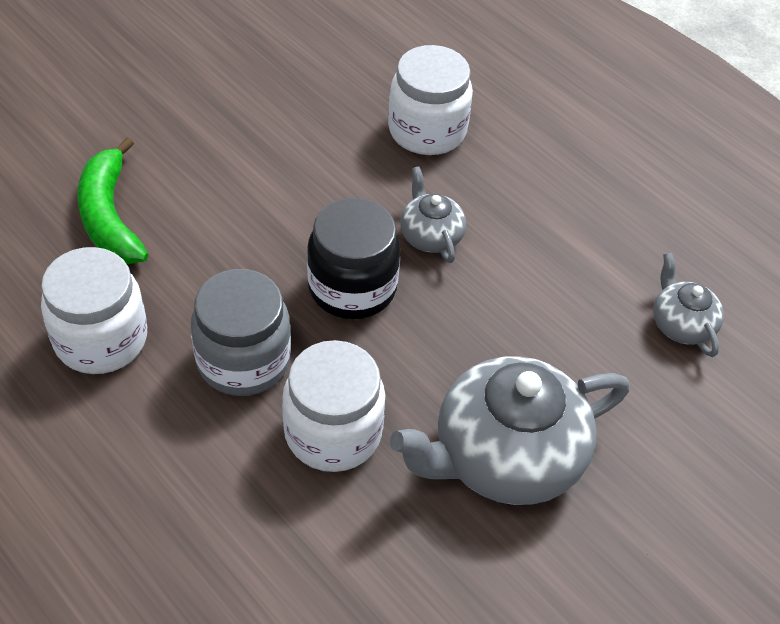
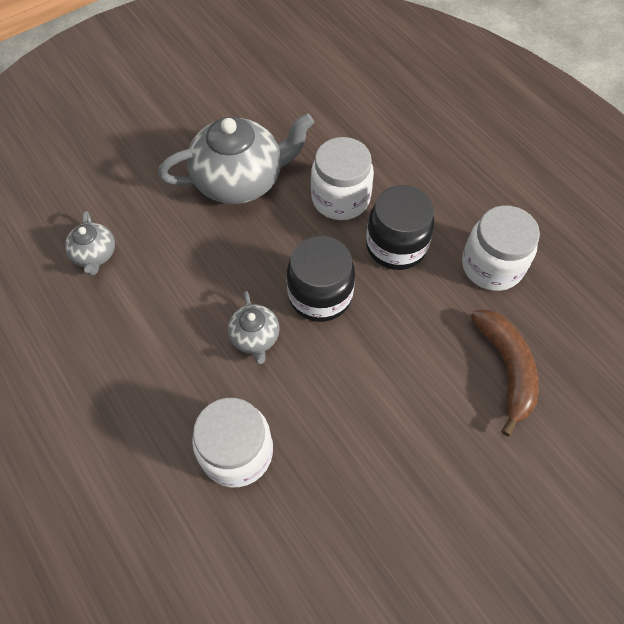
camera: 170 degrees left, 10 degrees up
green banana [77,137,149,264] -> brown banana [471,310,539,436]
grey jar [191,269,291,396] -> black jar [366,185,434,270]

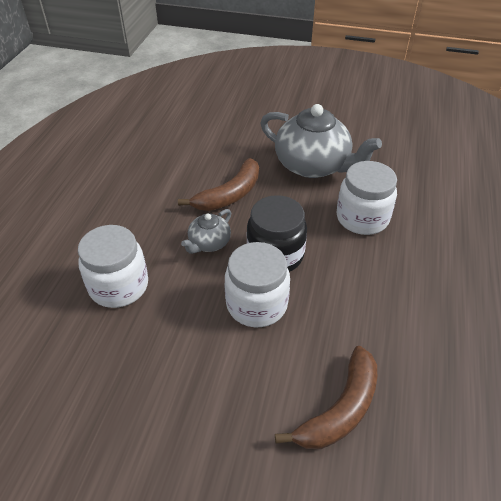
camera: 50 degrees right, 15 degrees down
grey teapot [65,211,115,276] -> none
black jar [366,185,434,270] -> none
white jar [462,205,540,291] -> white jar moved to [225,242,290,327]
none -> brown banana [178,158,259,211]

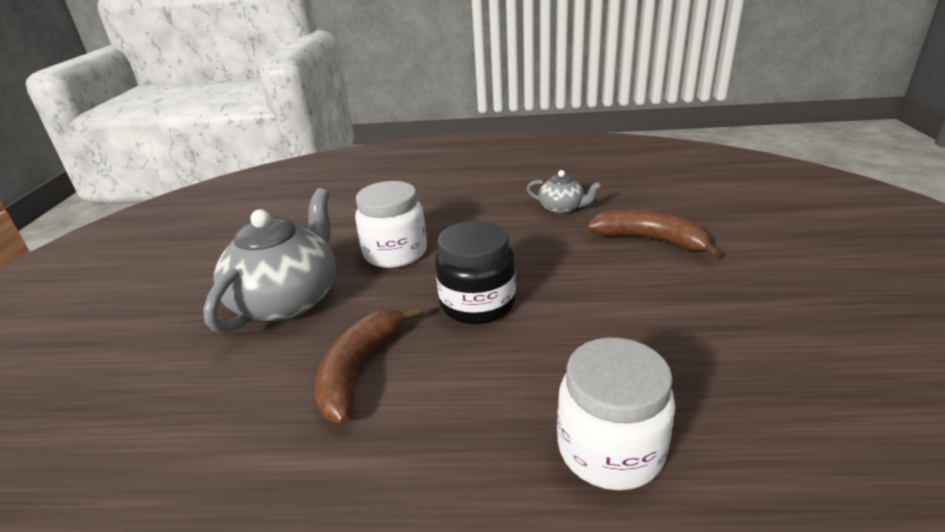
camera: 100 degrees left, 15 degrees down
brown banana [178,158,259,211] -> brown banana turned 105 degrees counterclockwise [315,305,421,424]
grey teapot [181,209,231,254] -> grey teapot moved to [527,170,602,214]
white jar [225,242,290,327] -> none

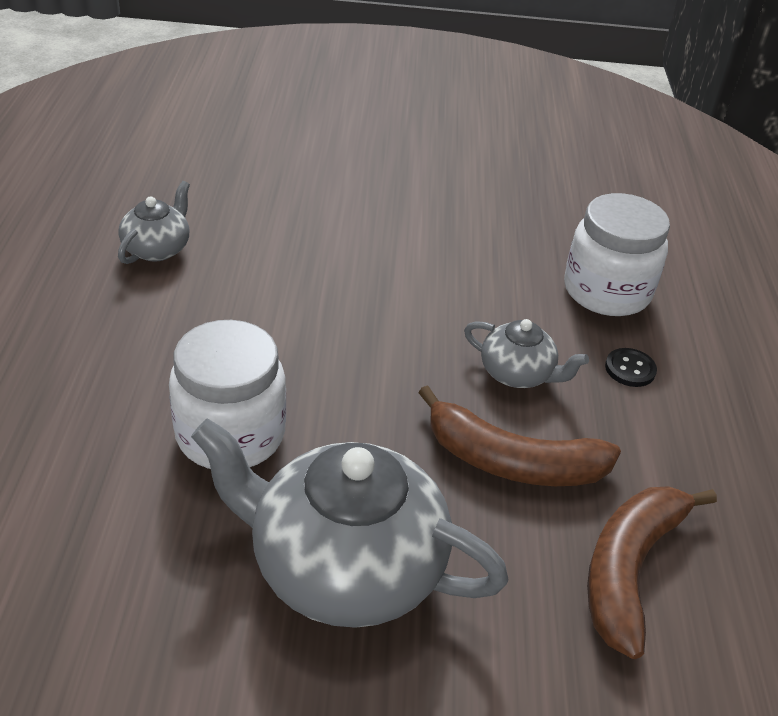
camera: 95 degrees left, 10 degrees up
black jar [435,221,516,324] -> none
brown banana [587,209,721,258] -> brown banana moved to [587,486,717,659]
none -> grey teapot [464,319,589,388]
none -> black button [605,348,657,387]

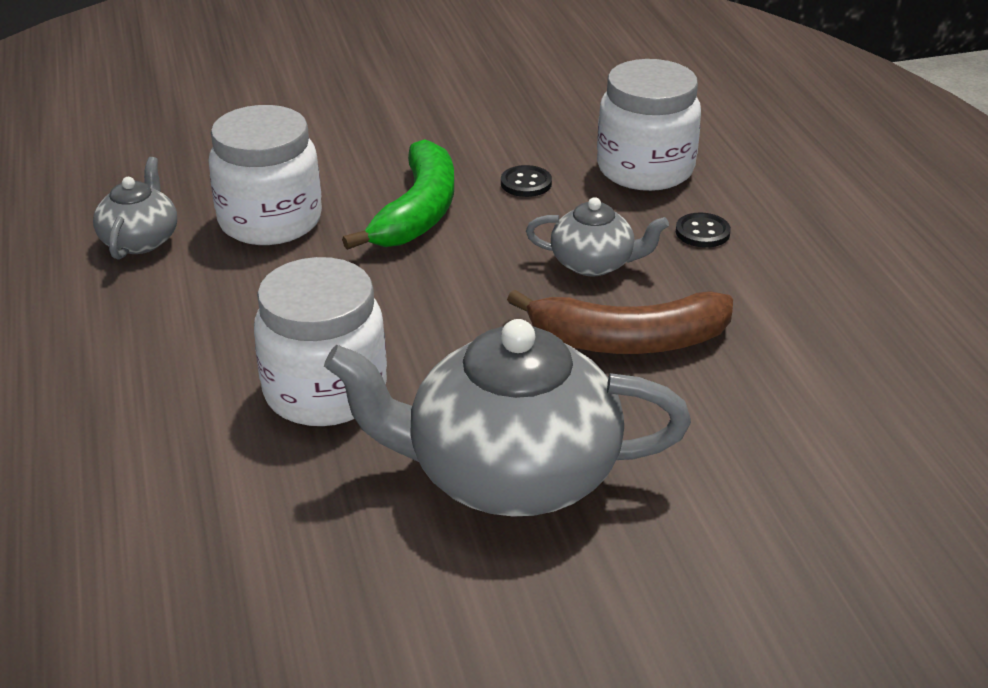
camera: 15 degrees left, 5 degrees down
brown banana [587,486,717,659] -> none
none -> white jar [209,105,322,245]
none -> green banana [342,139,454,250]
none -> black button [501,165,552,197]

